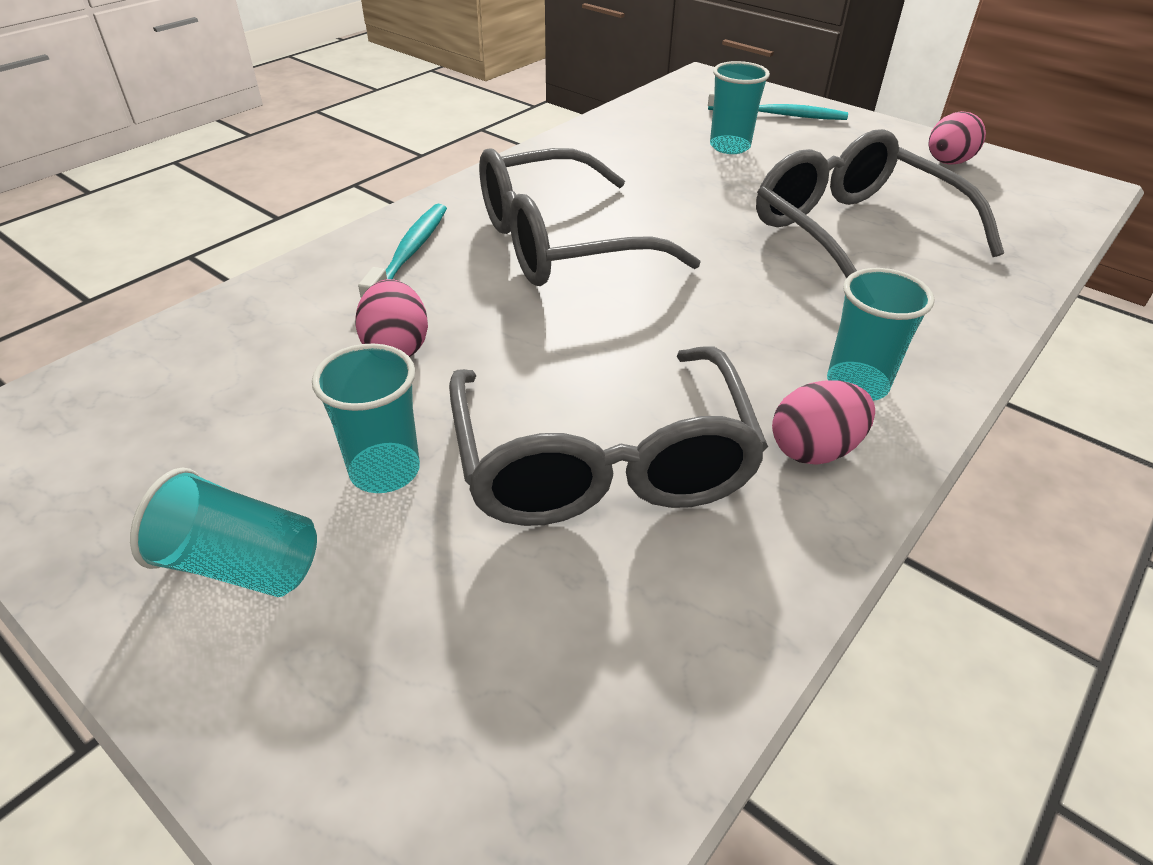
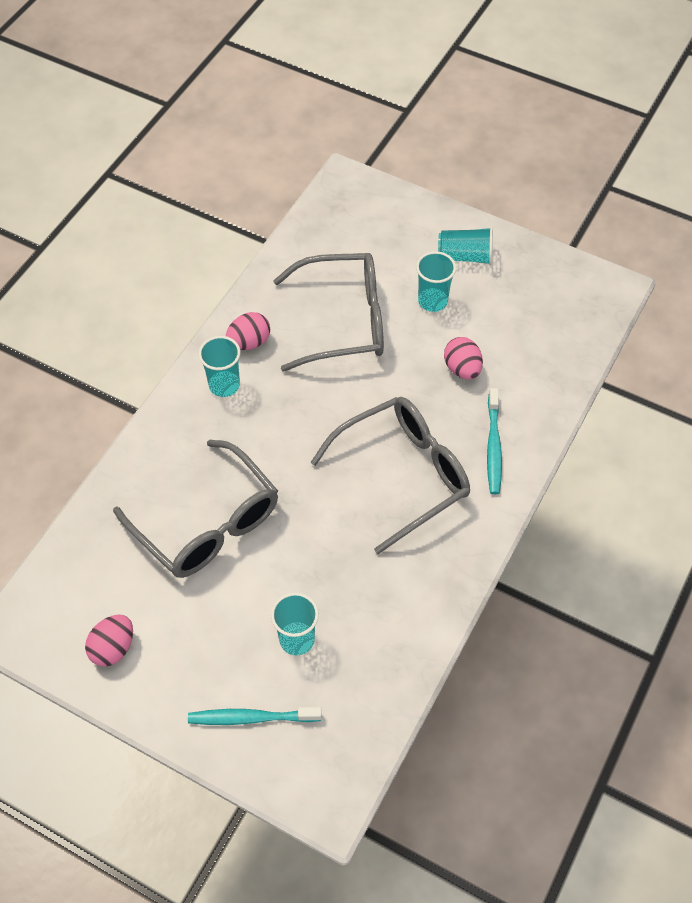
camera: 170 degrees right, 15 degrees up
grey glasses [449,347,768,526] -> grey glasses turned 105 degrees clockwise [273,253,384,372]

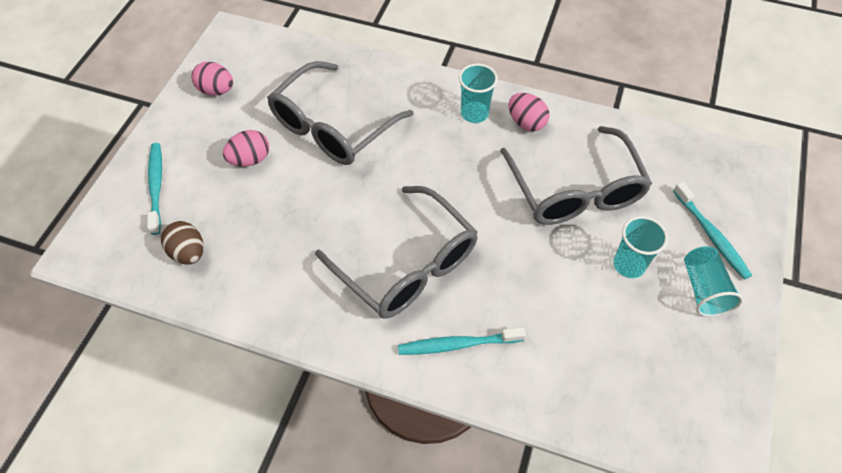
camera: 80 degrees right, 0 degrees up
turquoise cup [271,592,319,655] -> none
pink egg [444,337,483,379] -> pink egg moved to [223,130,269,167]
none -> brown egg [161,221,204,265]
none -> turquoise toothbrush [673,182,752,280]

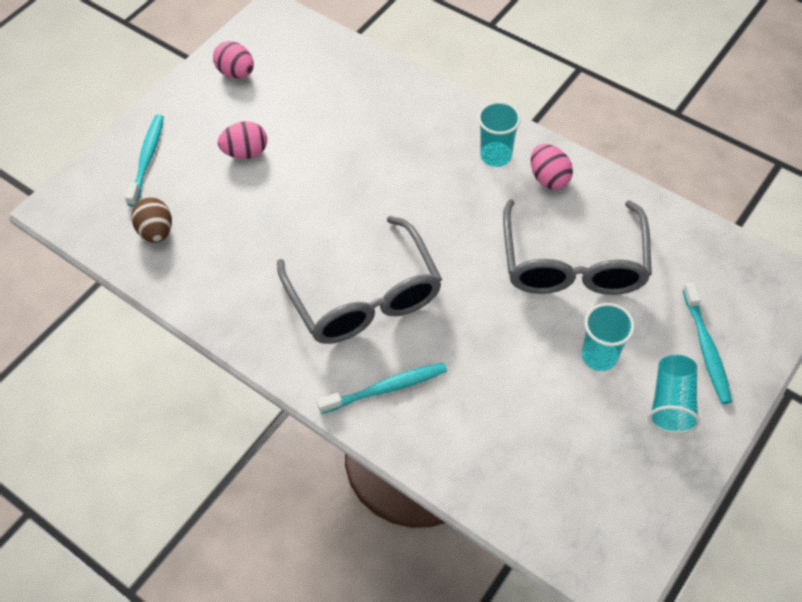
camera: 20 degrees right, 0 degrees up
grey glasses [267,61,414,165] -> none
turquoise toothbrush [398,327,526,355] -> turquoise toothbrush turned 150 degrees clockwise [317,363,447,414]

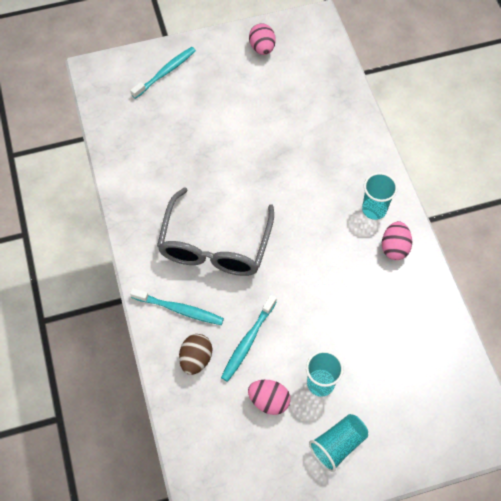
camera: 35 degrees right, 5 degrees up
brown egg [132,197,172,243] -> brown egg moved to [179,334,212,375]
pink egg [218,121,267,159] -> pink egg moved to [248,380,291,415]
grey glasses [503,199,652,295] -> none
turquoise toothbrush [683,282,732,404] -> turquoise toothbrush moved to [221,295,277,382]

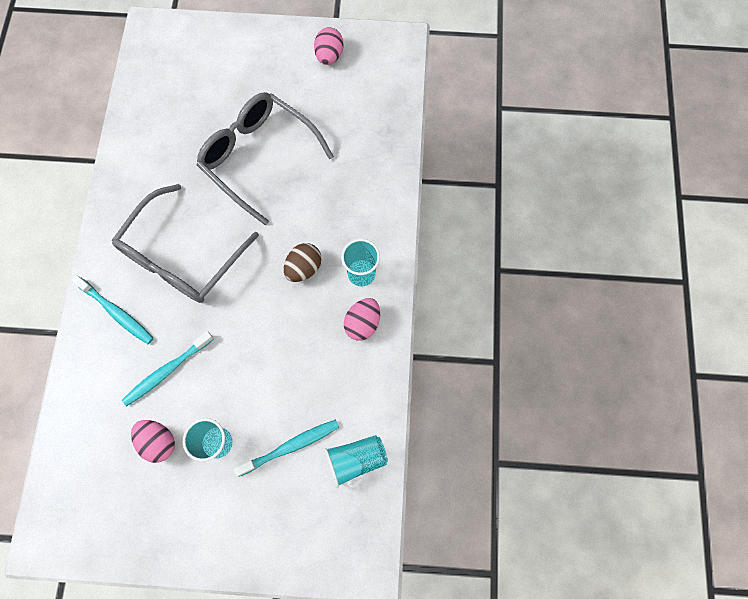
camera: 20 degrees right, 10 degrees up
turquoise toothbrush [130,47,196,99] -> turquoise toothbrush moved to [234,419,339,477]
brown egg [179,334,212,375] -> brown egg moved to [284,243,322,282]
turquoise cup [309,414,368,472] -> turquoise cup moved to [324,435,388,488]
none -> grey glasses [197,92,334,225]

